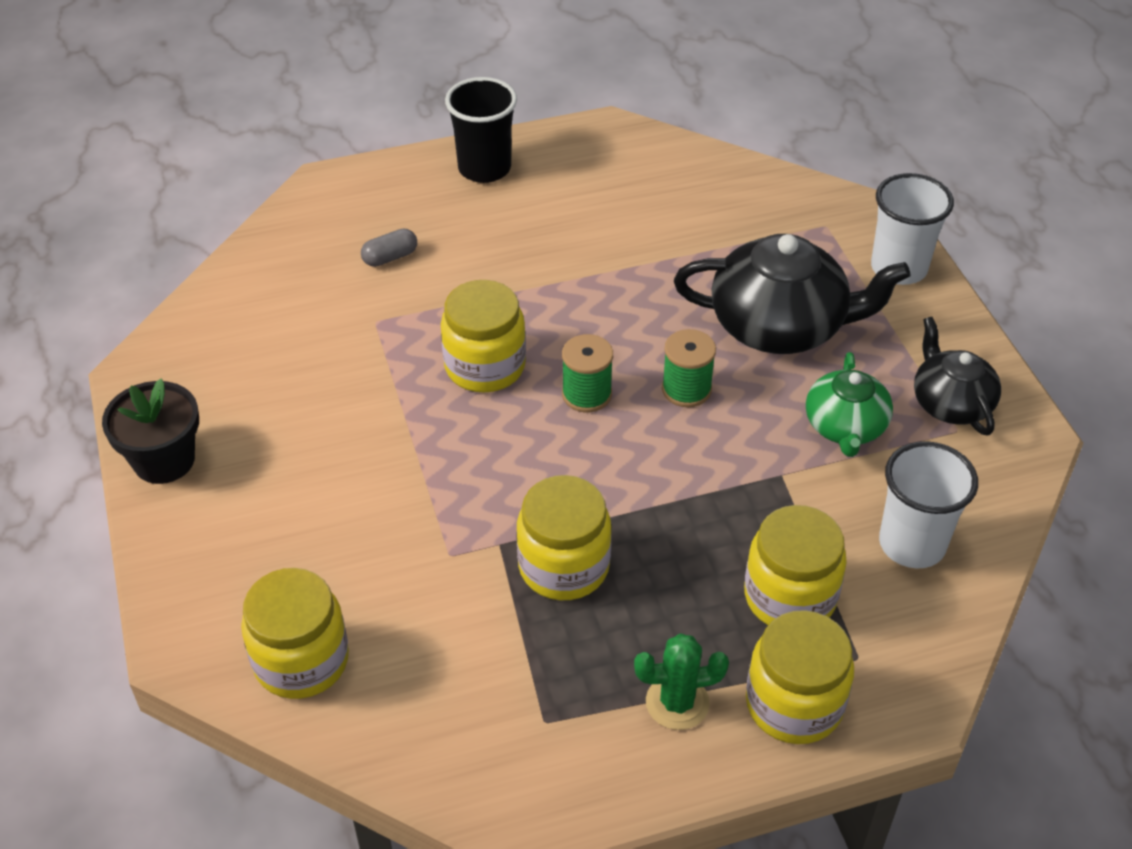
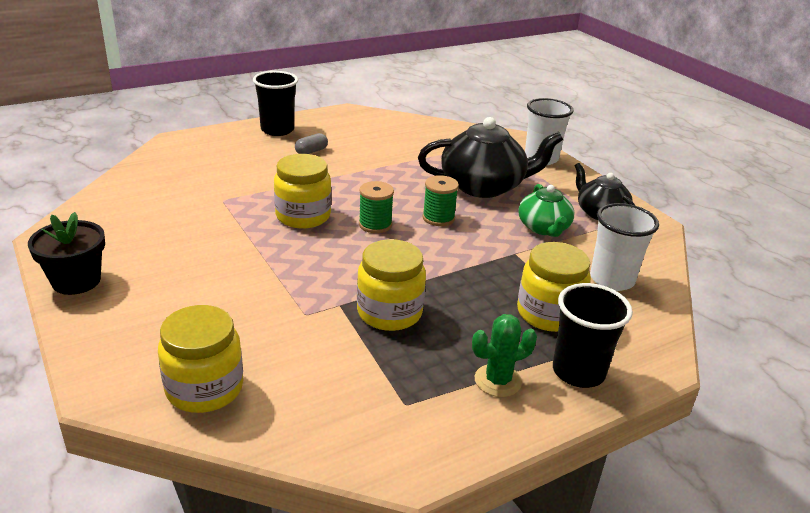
camera: 15 degrees left, 15 degrees down
grey capsule [361,228,417,267] -> grey capsule moved to [295,133,328,154]
yellow jar [746,610,854,744] -> black cup [553,283,633,388]

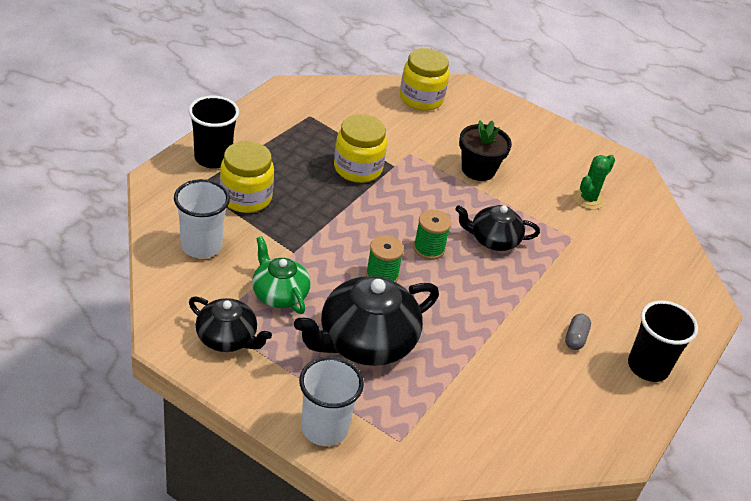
camera: 150 degrees right, 10 degrees up
black flower pot [28,212,105,295] -> black flower pot moved to [459,120,512,181]
yellow jar [274,154,331,228] -> black teapot [455,205,540,251]
green cactus [472,314,537,397] -> green cactus moved to [573,155,615,210]

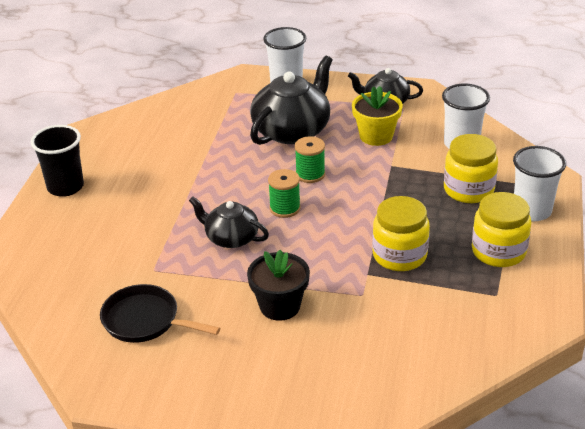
camera: 165 degrees right, 5 degrees down
black cup [188,95,239,169] -> white cup [513,146,566,221]
green teapot [252,236,310,314] -> yellow flower pot [352,86,403,146]
yellow jar [400,48,449,111] -> yellow jar moved to [472,192,531,267]
black teapot [455,205,540,251] -> black teapot turned 135 degrees counterclockwise [189,197,269,248]
grey capsule [565,314,591,350] -> none
green cactus [573,155,615,210] -> black pan [100,284,220,343]

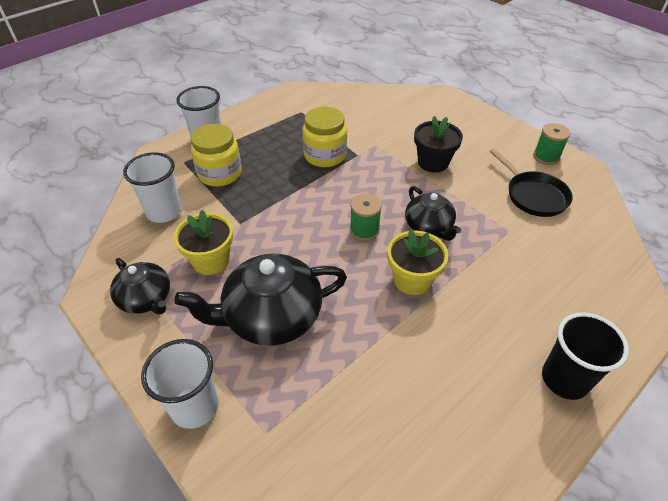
camera: 145 degrees left, 10 degrees up
green spool [295,136,325,183] -> green spool moved to [533,123,570,165]
yellow jar [472,192,531,267] -> none
none -> yellow flower pot [387,229,448,295]

